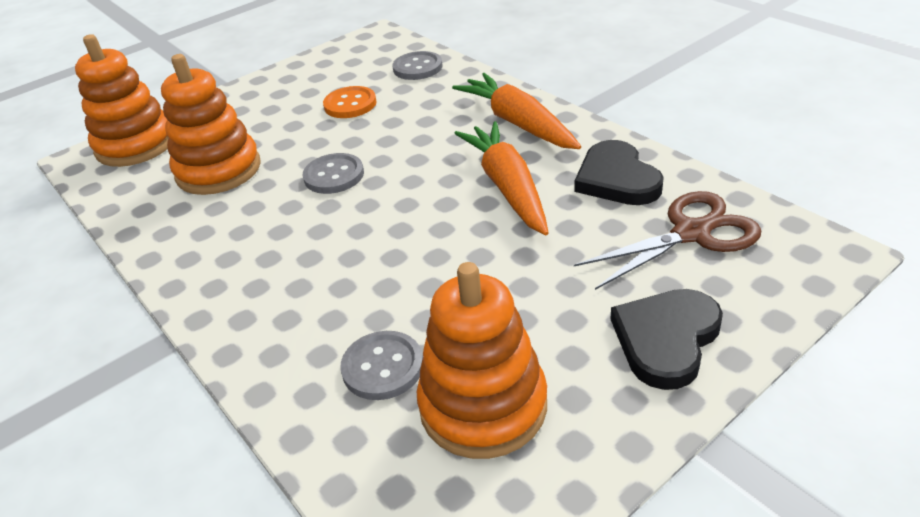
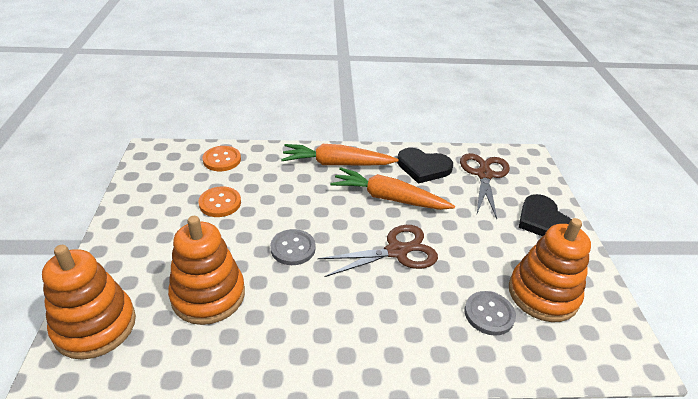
camera: 60 degrees left, 0 degrees up
grey button [392,51,442,80] -> orange button [202,146,241,171]
none -> brown scissors [318,225,438,277]

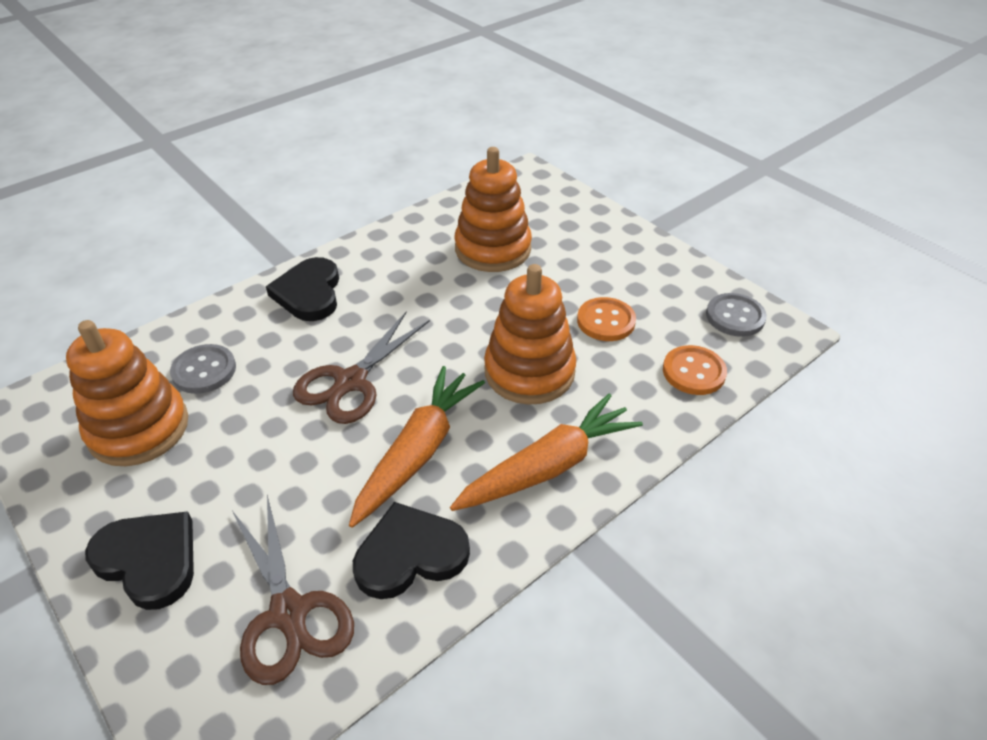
camera: 145 degrees right, 5 degrees up
orange stacking toy [42,245,136,360] -> orange stacking toy moved to [484,264,576,405]
grey button [270,229,316,265] -> grey button moved to [706,293,767,337]
orange carrot [331,167,455,210] -> orange carrot turned 45 degrees counterclockwise [349,366,485,528]
none -> black heart [266,257,339,321]

